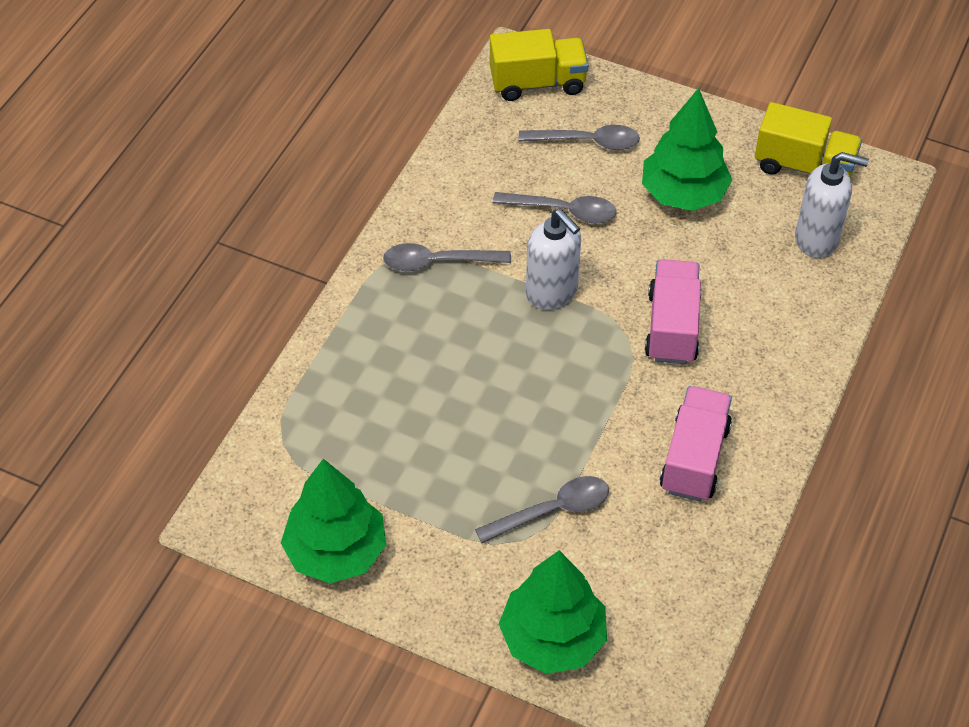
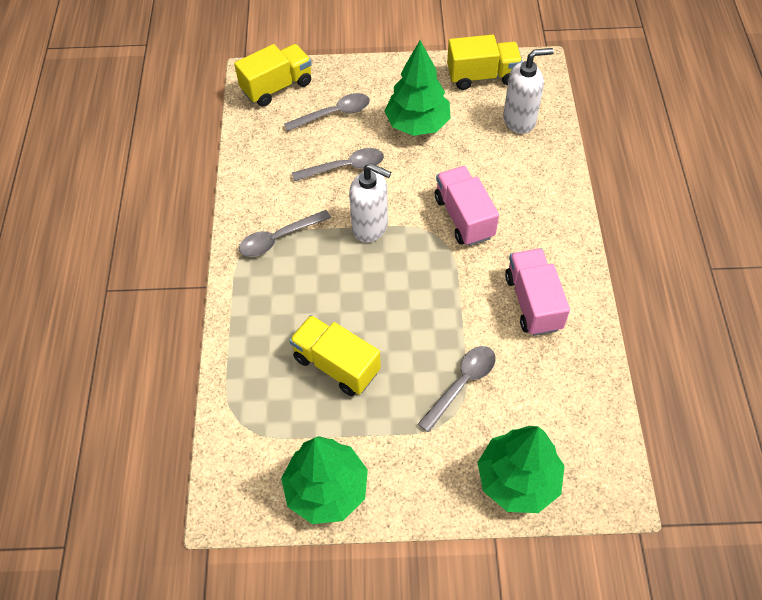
camera: 25 degrees left, 5 degrees up
none -> yellow truck [289,315,381,396]

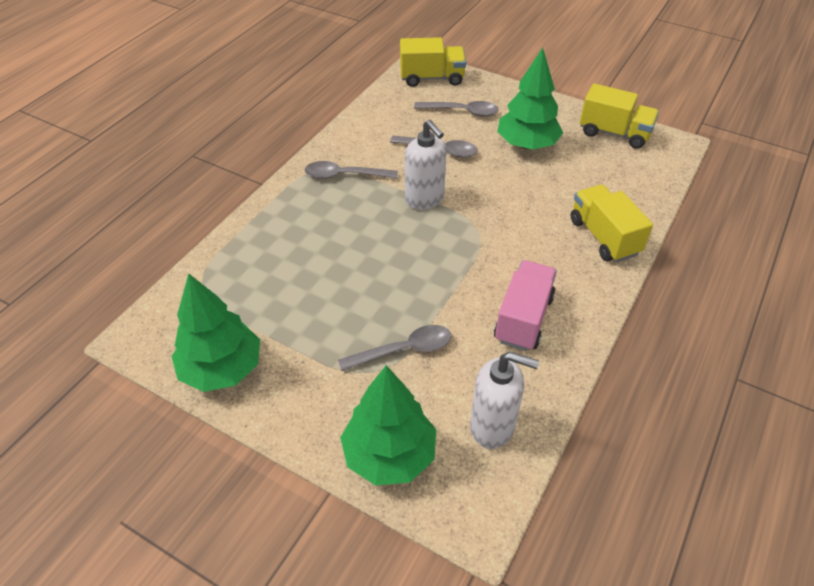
camera: 30 degrees right, 10 degrees down
yellow truck [289,315,381,396] -> yellow truck moved to [571,185,653,262]
pink truck [435,166,499,246] -> none
white soap dispenser [503,48,554,134] -> white soap dispenser moved to [470,352,539,449]

